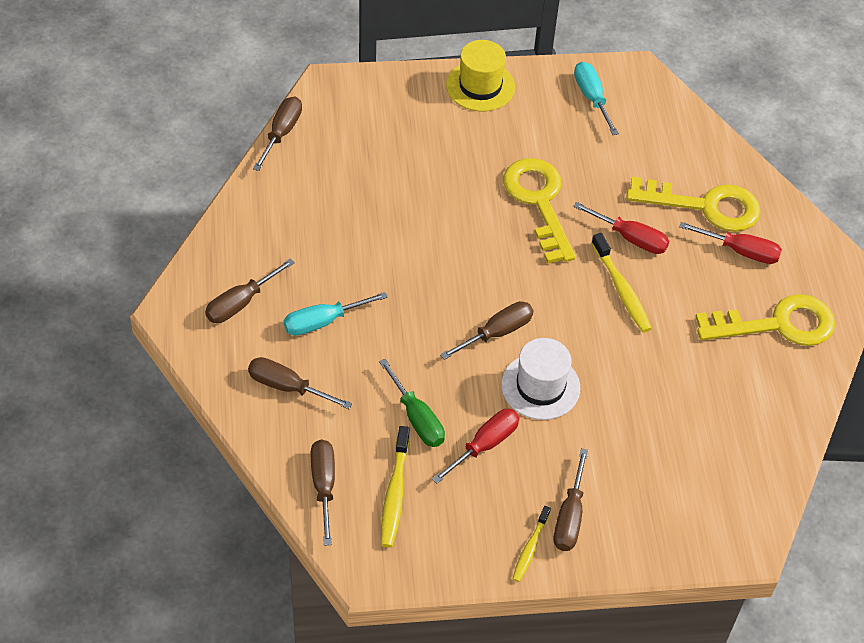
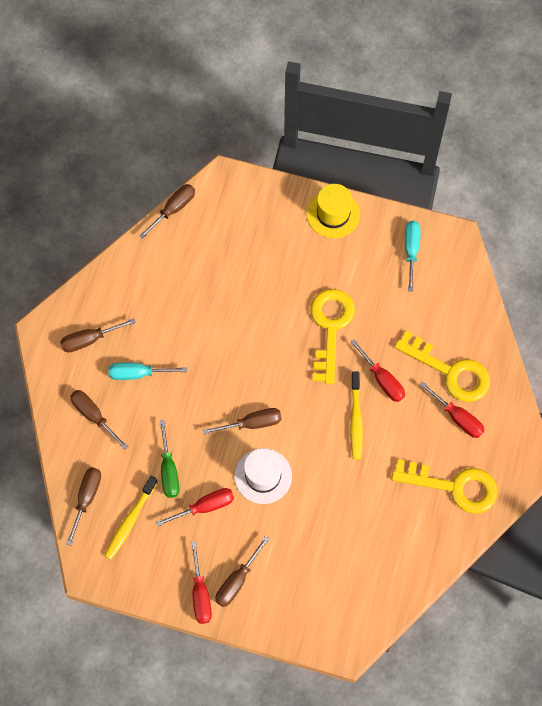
camera: 25 degrees right, 15 degrees up
yellow toothbrush [512,506,551,582] -> red screwdriver [191,541,212,624]

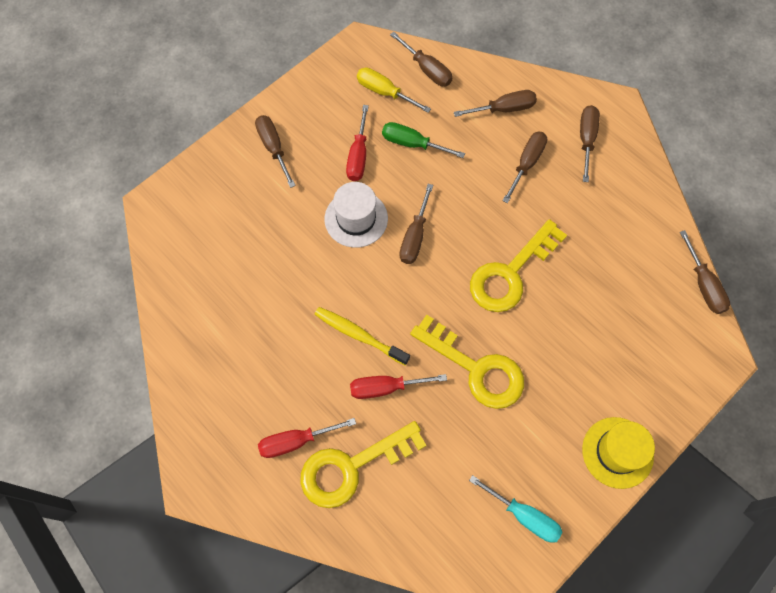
camera: 120 degrees right, 0 degrees up
yellow toothbrush [104,476,158,560] -> yellow screwdriver [357,68,431,113]
turquoise screwdriver [108,363,187,380] -> brown screwdriver [502,132,547,203]
red screwdriver [191,541,212,624] -> none
yellow key [391,459,498,514] -> yellow key moved to [470,219,567,312]

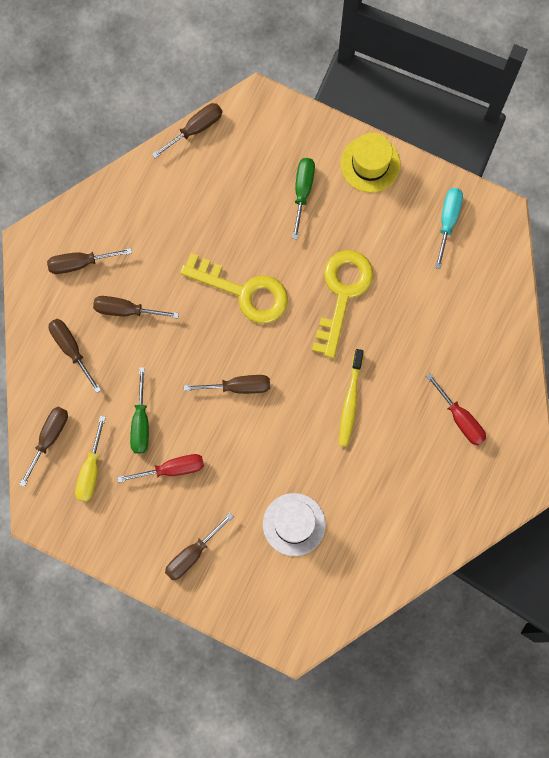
camera: 110 degrees left, 10 degrees up
yellow key [300,421,426,508] -> none
white hat [325,182,388,248] -> white hat moved to [263,493,326,556]
red screwdriver [350,374,447,399] -> none
none -> green screwdriver [292,158,315,240]

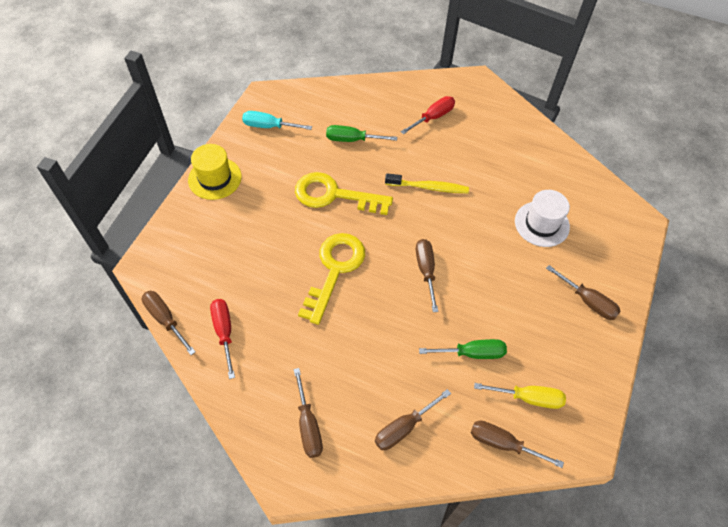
camera: 95 degrees left, 20 degrees down
brown screwdriver [93,296,179,319] -> none
red screwdriver [117,454,204,483] -> red screwdriver moved to [210,299,235,379]
green screwdriver [292,158,315,240] -> green screwdriver moved to [326,125,397,142]

